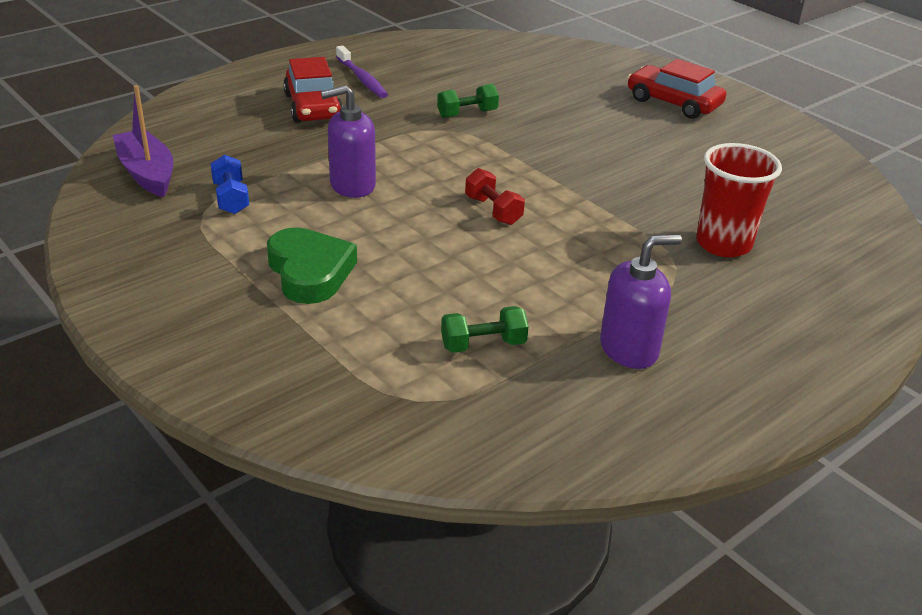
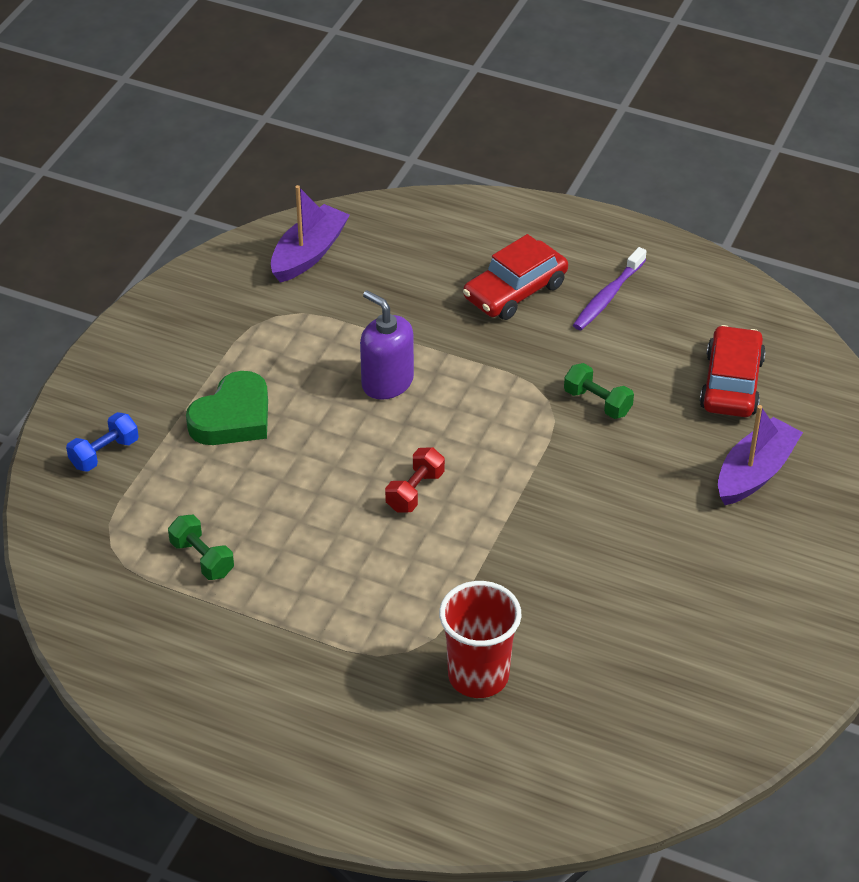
camera: 65 degrees right, 10 degrees up
blue dumbbell [211,155,249,214] -> blue dumbbell moved to [66,412,139,472]
purple soap dispenser [600,235,682,369] -> none
red car [627,59,726,119] -> red car moved to [700,325,766,417]
none -> purple boat [718,405,803,505]

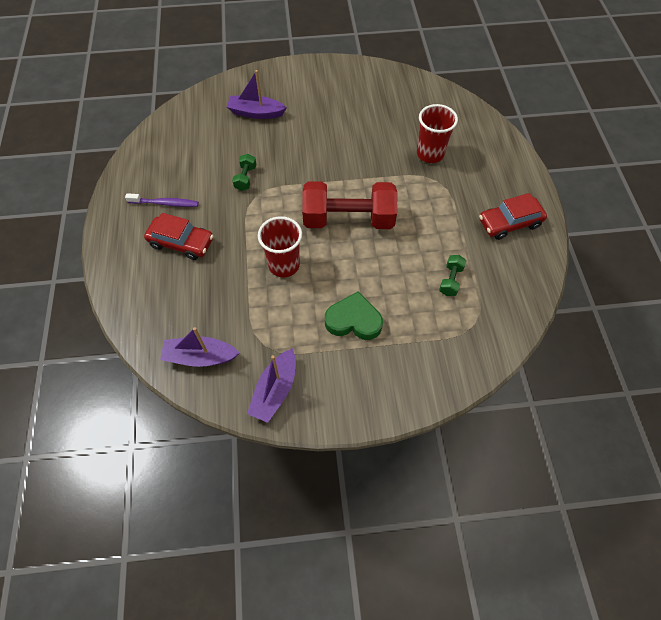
camera: 120 degrees left, 15 degrees up
blue dumbbell [66,412,139,472] -> none
purple soap dispenser [360,290,414,400] -> red cup [258,216,302,277]
red dumbbell [385,447,445,512] -> red dumbbell [302,181,398,229], size x2.40
red car [700,325,766,417] -> red car moved to [479,193,547,240]
none -> purple boat [247,348,296,423]

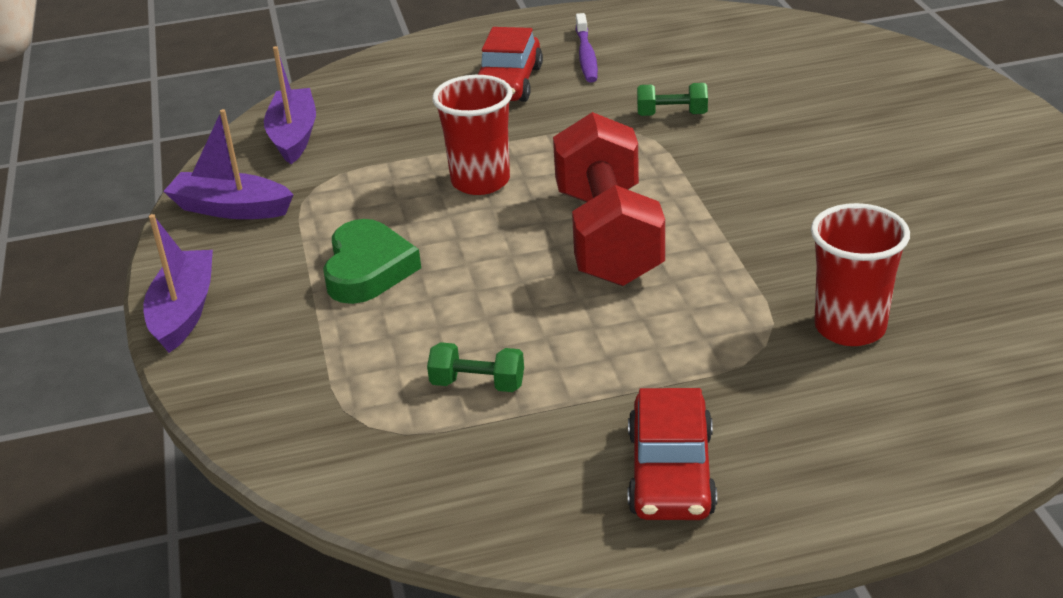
camera: 85 degrees right, 25 degrees down
purple boat [227,70,287,119] -> purple boat moved to [143,214,213,353]
red car [479,193,547,240] -> red car turned 150 degrees counterclockwise [628,388,717,520]

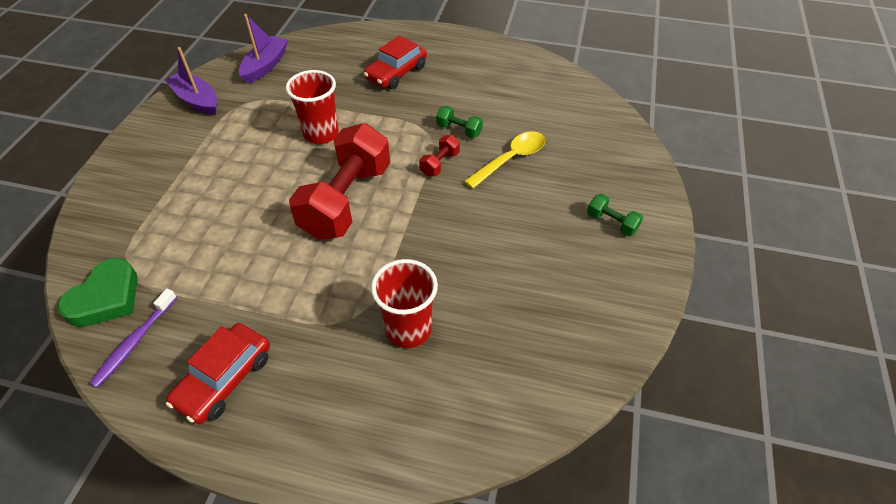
camera: 25 degrees right, 15 degrees up
purple boat [143,214,213,353] -> none
green heart [323,219,421,304] -> green heart moved to [57,258,138,327]
green dumbbell [427,342,524,392] -> green dumbbell moved to [587,194,643,236]
purple toothbrush [576,13,598,83] -> purple toothbrush moved to [89,289,177,388]
none -> red dumbbell [419,135,460,176]
none -> yellow spoon [464,131,545,189]

